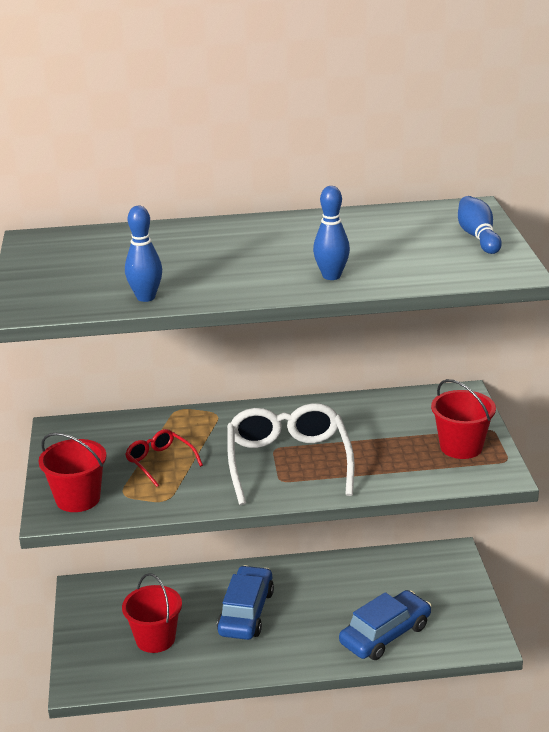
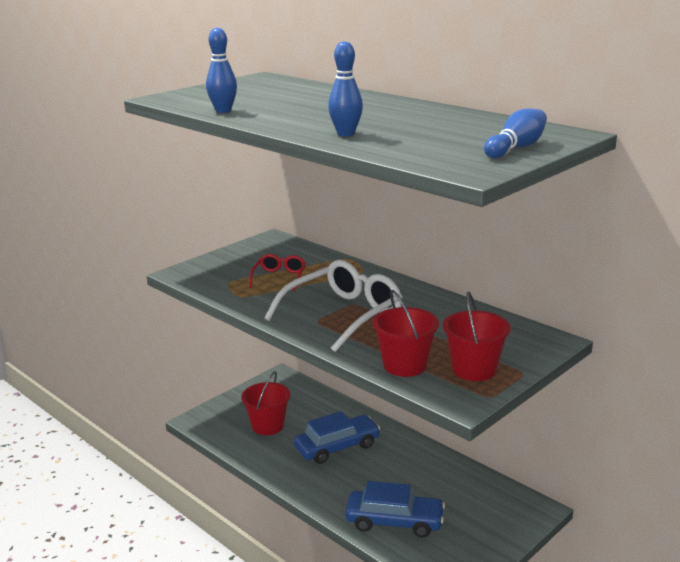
camera: 50 degrees right, 5 degrees down
red bucket [38,433,106,512] -> red bucket moved to [373,290,439,377]

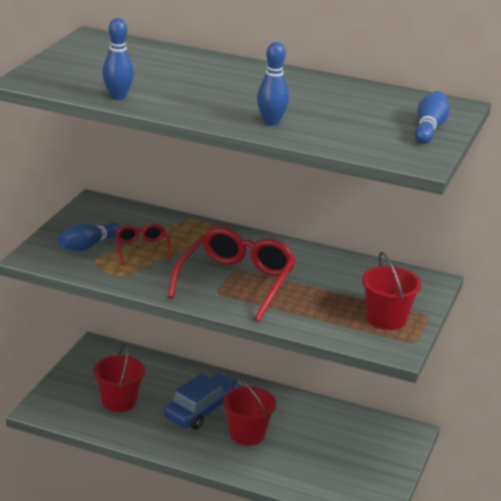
camera: 25 degrees left, 5 degrees up
white glasses [264,260,402,352] -> red glasses [167,227,296,322]
blue car [345,481,445,537] -> none
red bucket [373,290,439,377] -> red bucket moved to [223,379,276,445]
none -> blue bowling pin [58,222,121,251]

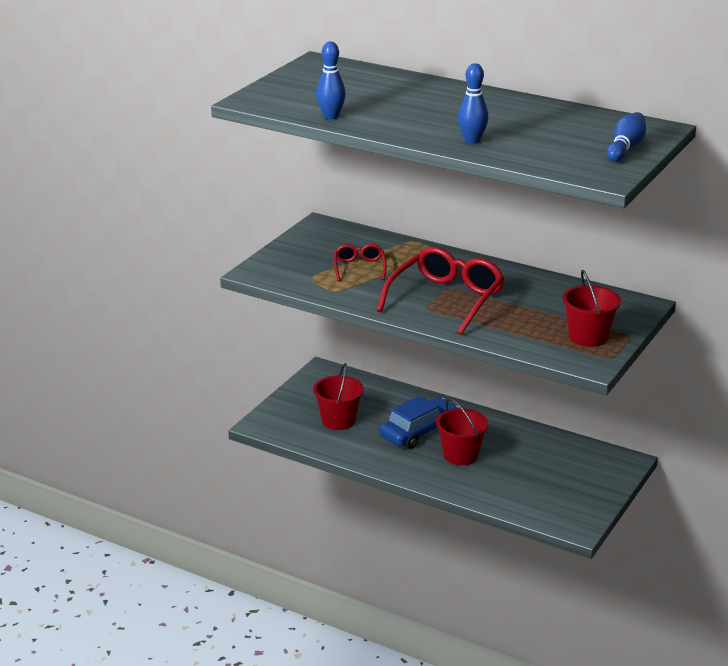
camera: 10 degrees right, 0 degrees up
blue bowling pin [58,222,121,251] -> none

